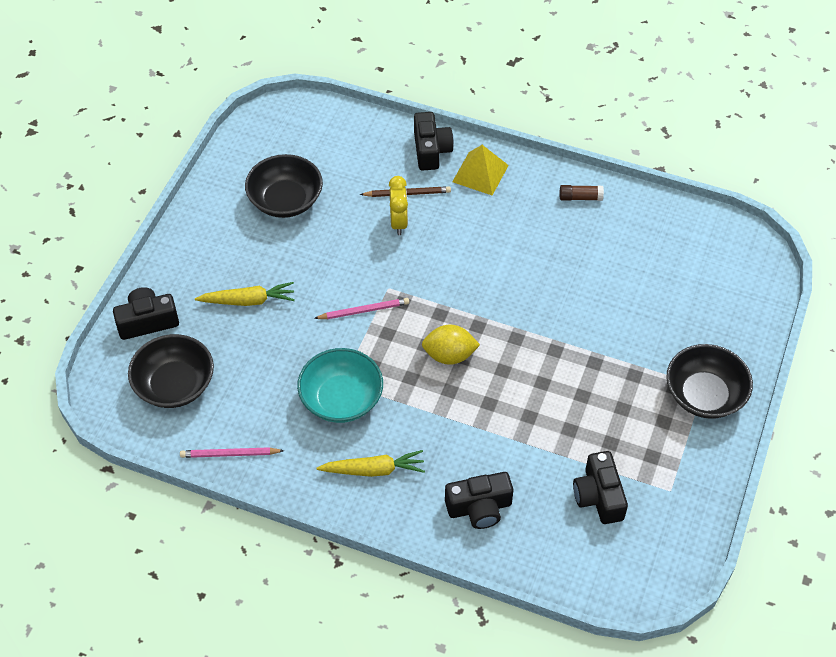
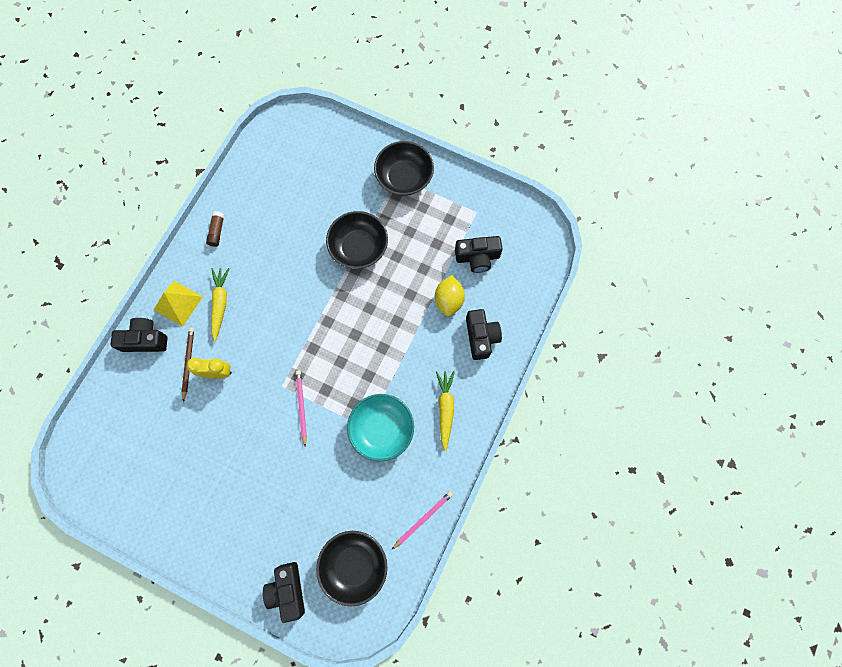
camera: 85 degrees left, 20 degrees up
pink pencil [180,447,284,458] -> pink pencil turned 135 degrees counterclockwise [392,491,453,549]
yellow carrot [195,282,295,306] -> yellow carrot moved to [211,268,230,341]
black bowl [245,154,323,218] -> black bowl moved to [326,211,388,269]
yellow lemon [422,325,480,365] -> yellow lemon moved to [435,275,465,317]

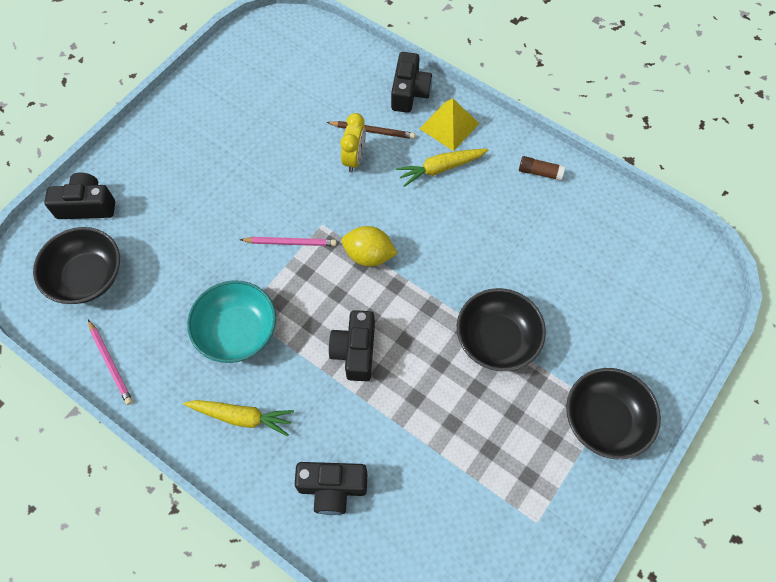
camera: 100 degrees right, 10 degrees down
yellow carrot [211,268,230,341] -> yellow carrot turned 150 degrees clockwise [396,149,488,187]
yellow lemon [435,275,465,317] -> yellow lemon moved to [342,226,398,267]
black camera [455,236,502,273] -> black camera moved to [328,310,375,381]

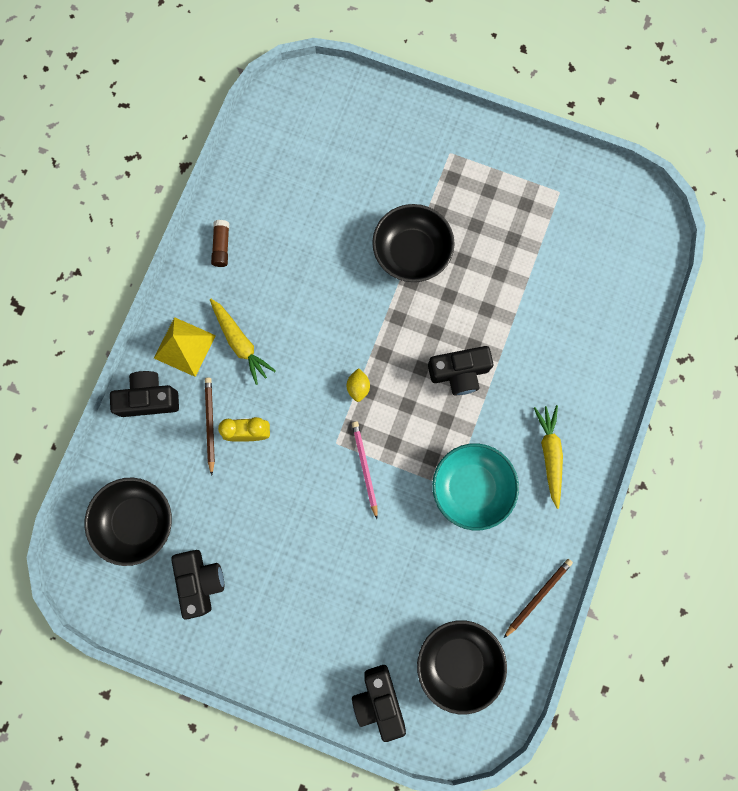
camera: 105 degrees left, 15 degrees up
pink pencil [88,320,133,405] -> brown pencil [504,559,573,638]
black camera [295,462,367,515] -> black camera moved to [171,550,224,620]
yellow lemon [342,226,398,267] -> yellow lemon [347,368,370,402], size x0.59
black bowl [566,368,661,459] -> black bowl moved to [84,477,172,566]

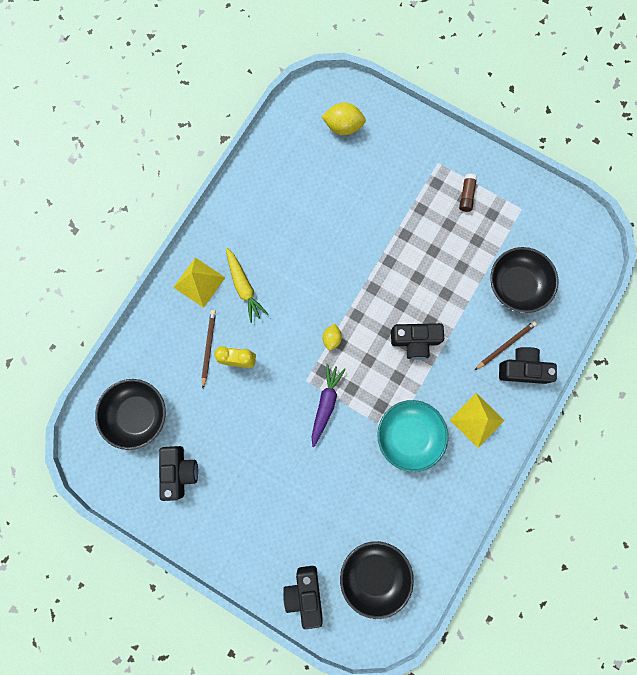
camera: 10 degrees right, 0 degrees up
black camera [110,371,179,417] -> black camera moved to [499,347,557,384]
brown glue stick [211,220,229,267] -> brown glue stick moved to [459,174,477,212]
pink pencil [352,421,378,519] -> purple carrot [312,364,346,447]
black bowl [372,204,455,282] -> black bowl moved to [490,247,558,313]
brown pencil [504,559,573,638] -> brown pencil moved to [475,321,537,370]
yellow carrot [534,405,563,509] -> yellow pyramid [450,393,505,448]
none -> yellow lemon [321,103,366,135]

